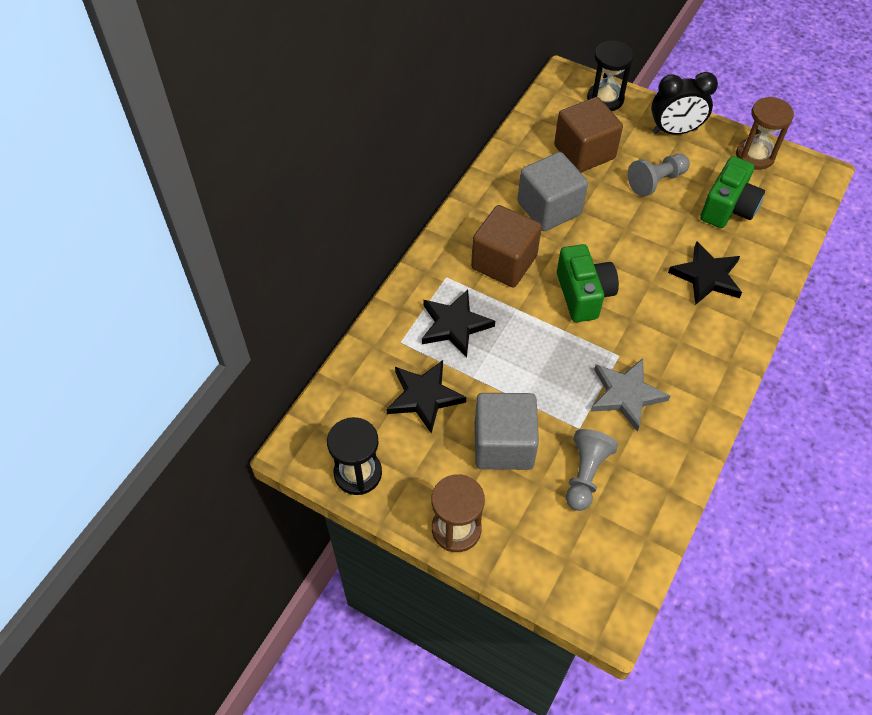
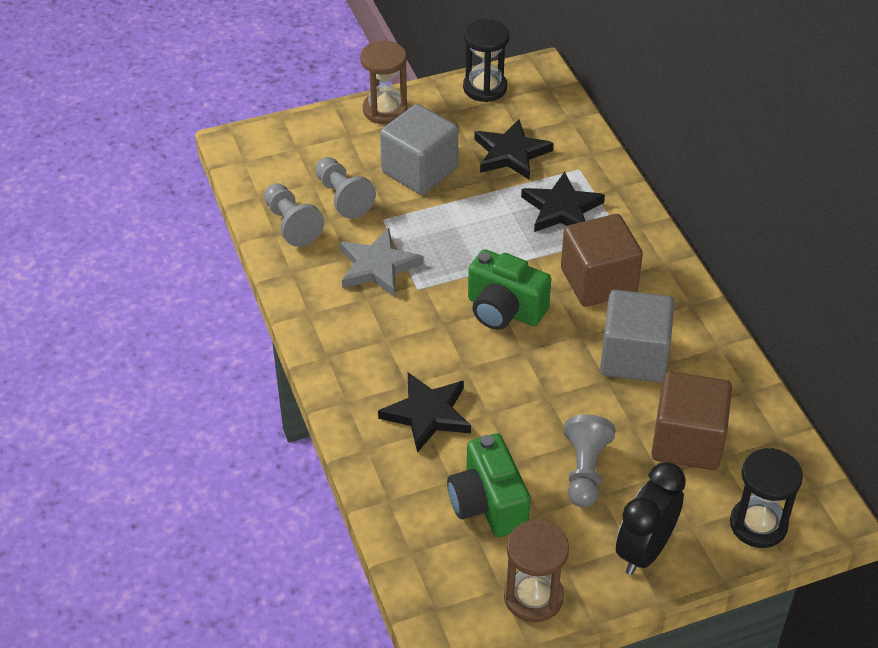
camera: 130 degrees right, 10 degrees down
none -> grey pawn [264,183,324,247]

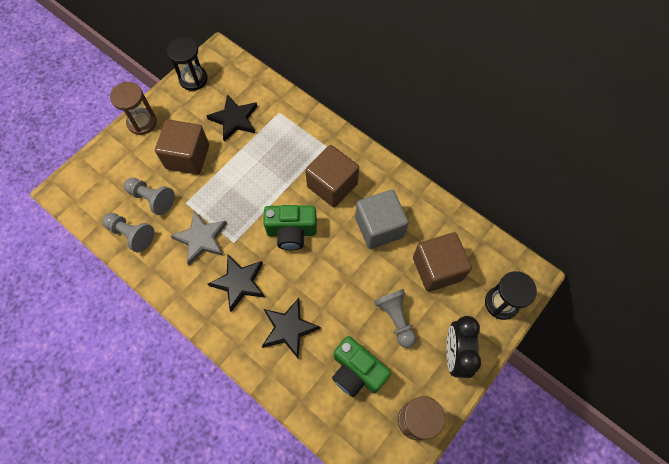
camera: 30 degrees left, 20 degrees up
grey cube [380,104,458,195] -> brown cube [155,119,209,175]
black star [521,172,605,232] -> black star moved to [208,255,265,312]

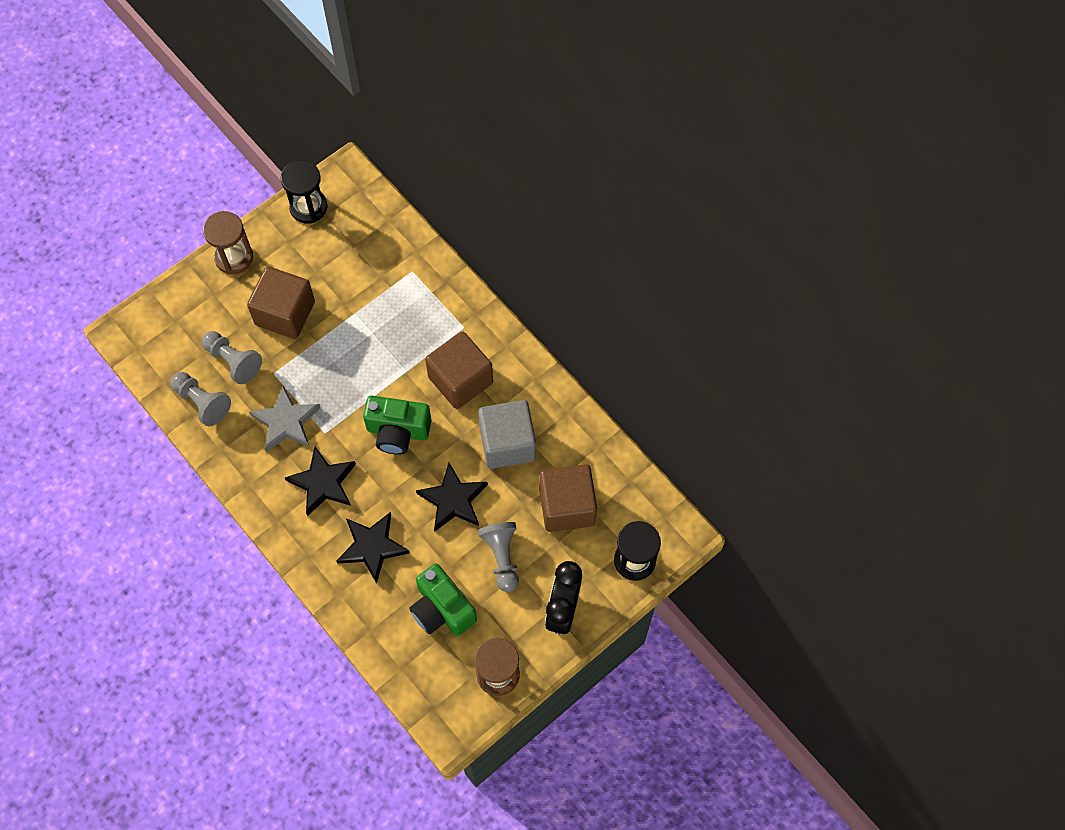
camera: 10 degrees right, 0 degrees up
black star [206,94,257,141] -> black star moved to [416,463,488,531]

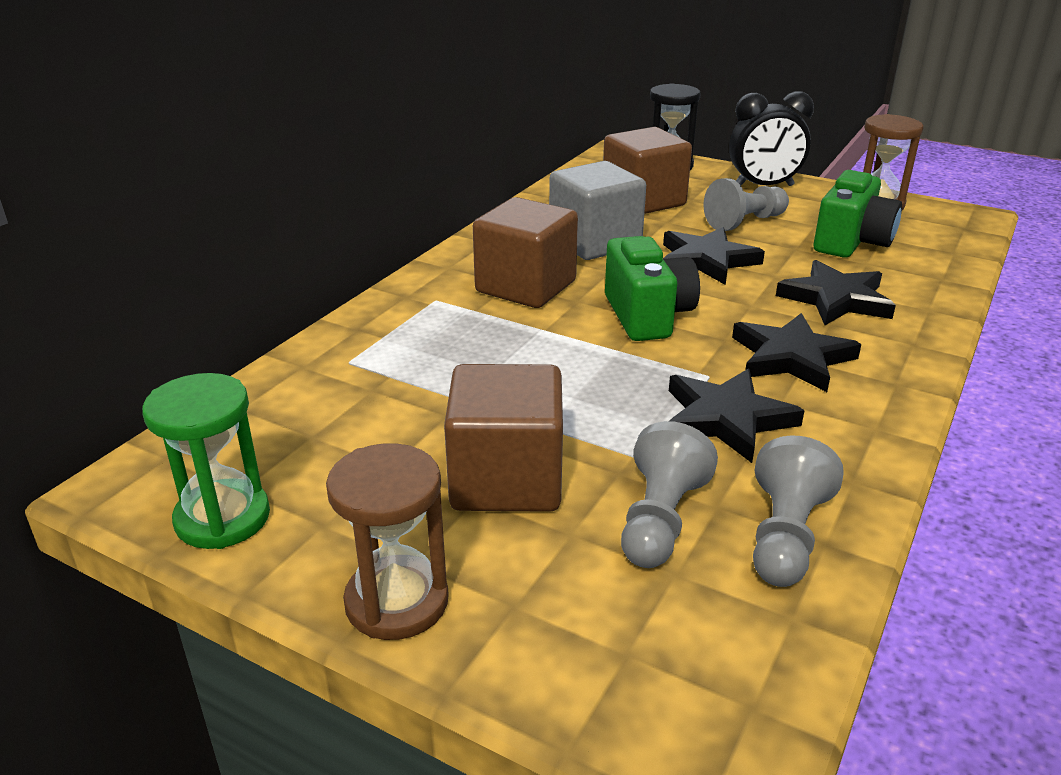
camera: 110 degrees left, 35 degrees down
grey star [249,385,321,452] -> black star [669,369,805,463]
black hourglass [281,160,328,223] -> green hourglass [142,373,270,549]

